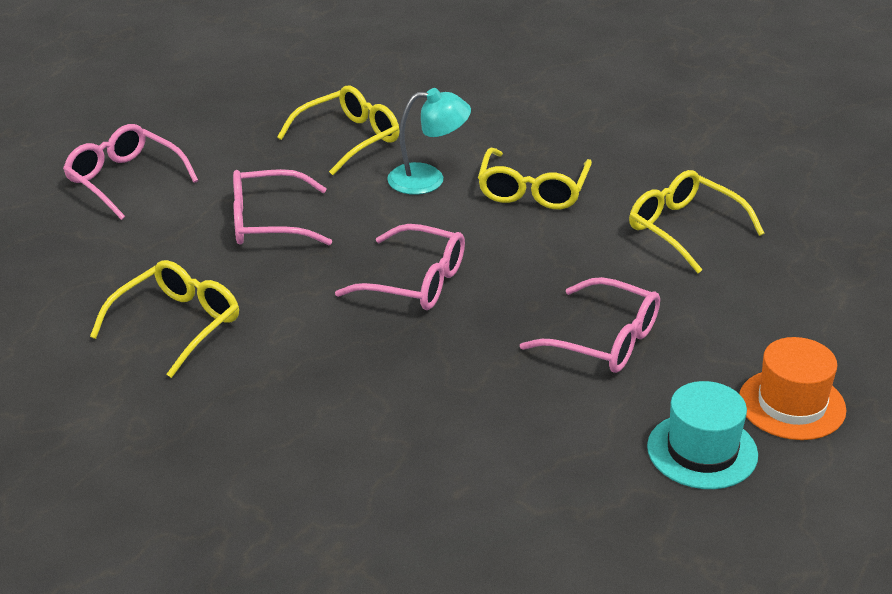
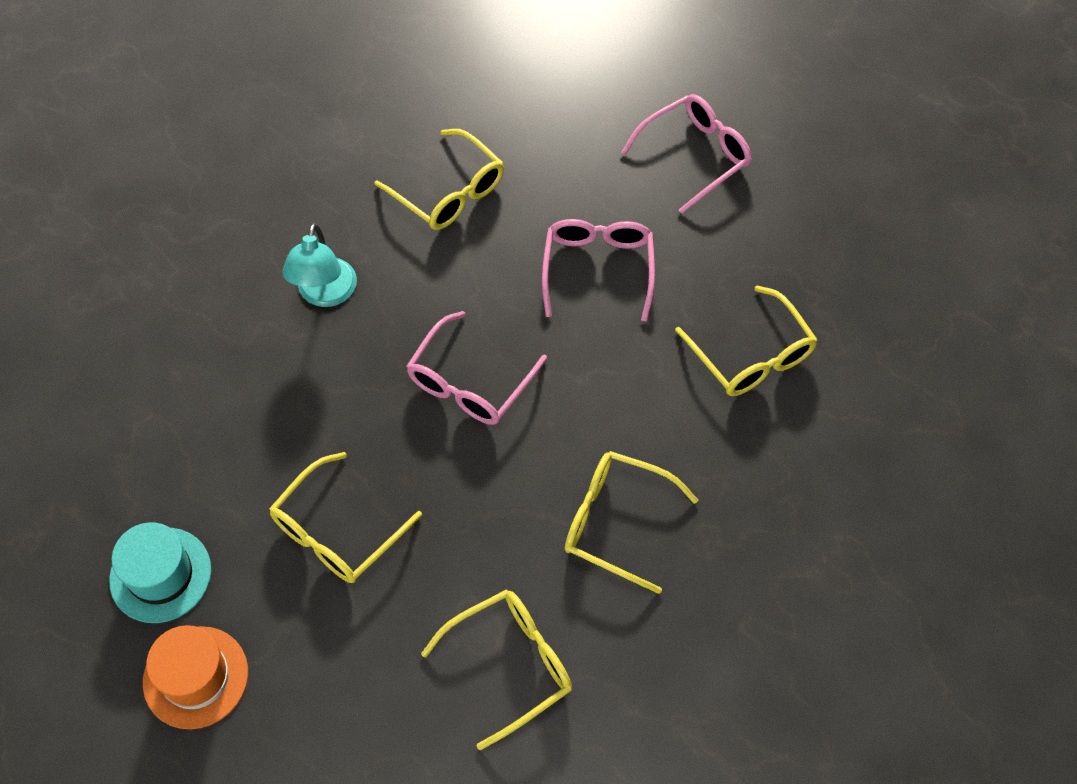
camera: 100 degrees right, 25 degrees up
turquoise lamp [387,88,471,195] -> turquoise lamp moved to [282,223,357,307]
pink glasses [520,277,660,373] -> yellow glasses [269,452,422,583]

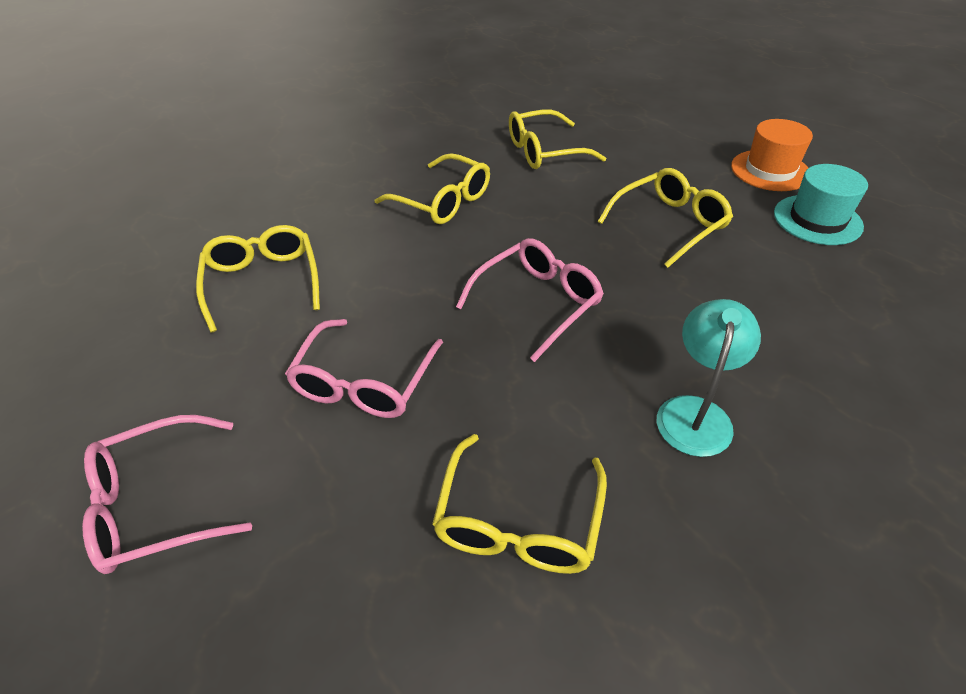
camera: 165 degrees left, 15 degrees down
yellow glasses [374,129,504,230] -> yellow glasses turned 135 degrees counterclockwise [432,434,607,574]

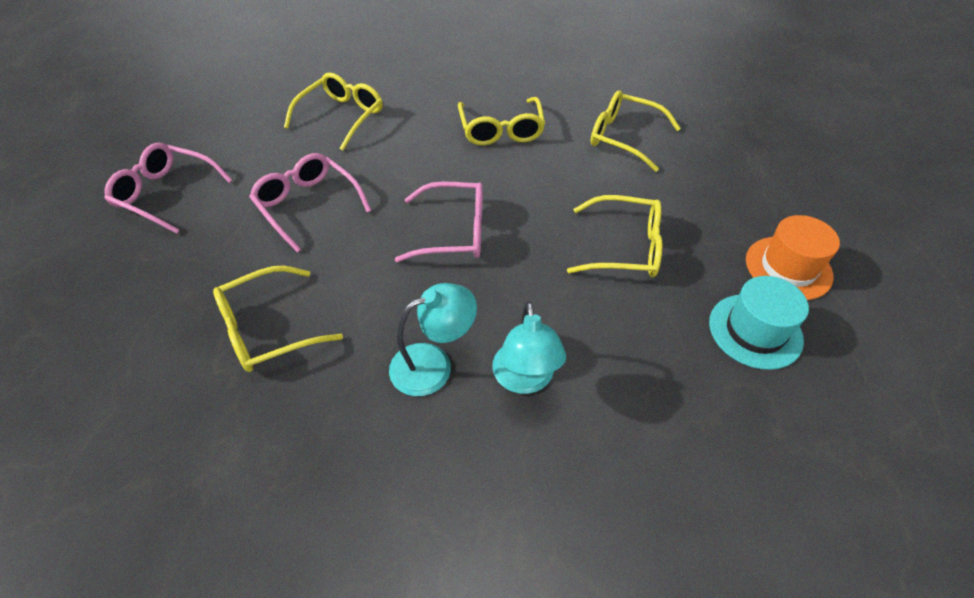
camera: 45 degrees right, 5 degrees up
pink glasses [285,319,443,418] -> pink glasses turned 75 degrees clockwise [249,153,372,252]
none -> turquoise lamp [492,301,566,394]

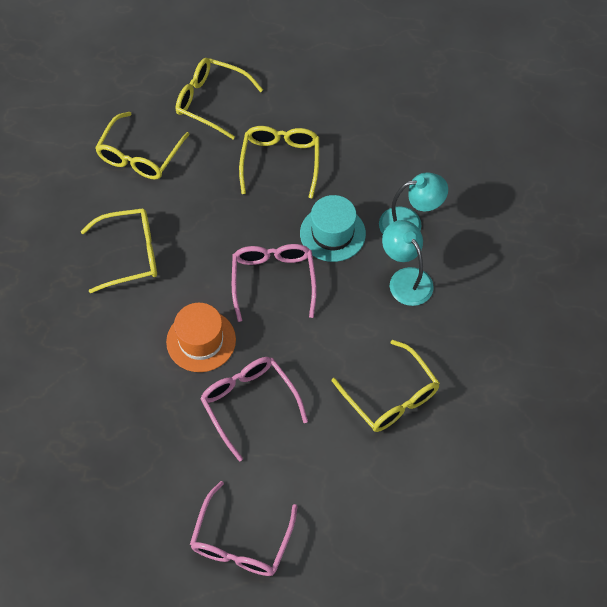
camera: 95 degrees left, 10 degrees up
pink glasses [249,153,372,252] -> pink glasses turned 105 degrees clockwise [200,357,308,462]
yellow glasses [284,72,383,151] -> yellow glasses moved to [176,58,263,139]
turquoise hat [709,276,809,370] -> turquoise hat moved to [300,195,366,262]
orange hat [746,215,840,300] -> orange hat moved to [166,303,236,372]

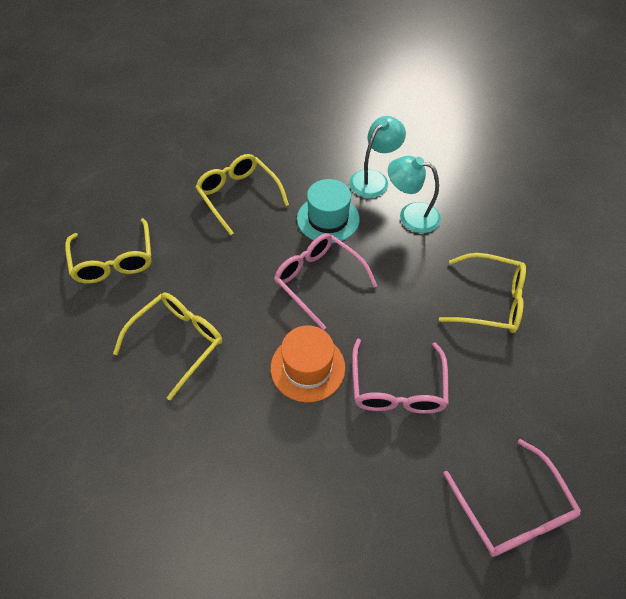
camera: 40 degrees left, 5 degrees down
yellow glasses [176,58,263,139] -> none
pink glasses [200,357,308,462] -> pink glasses turned 105 degrees counterclockwise [352,339,449,414]

